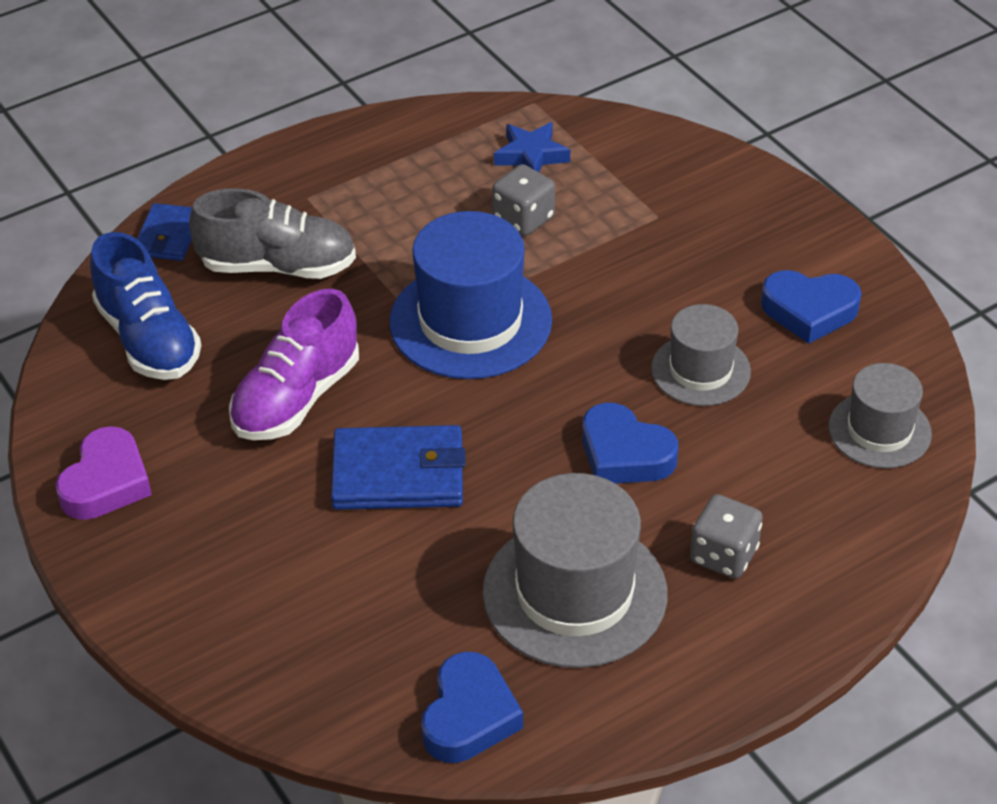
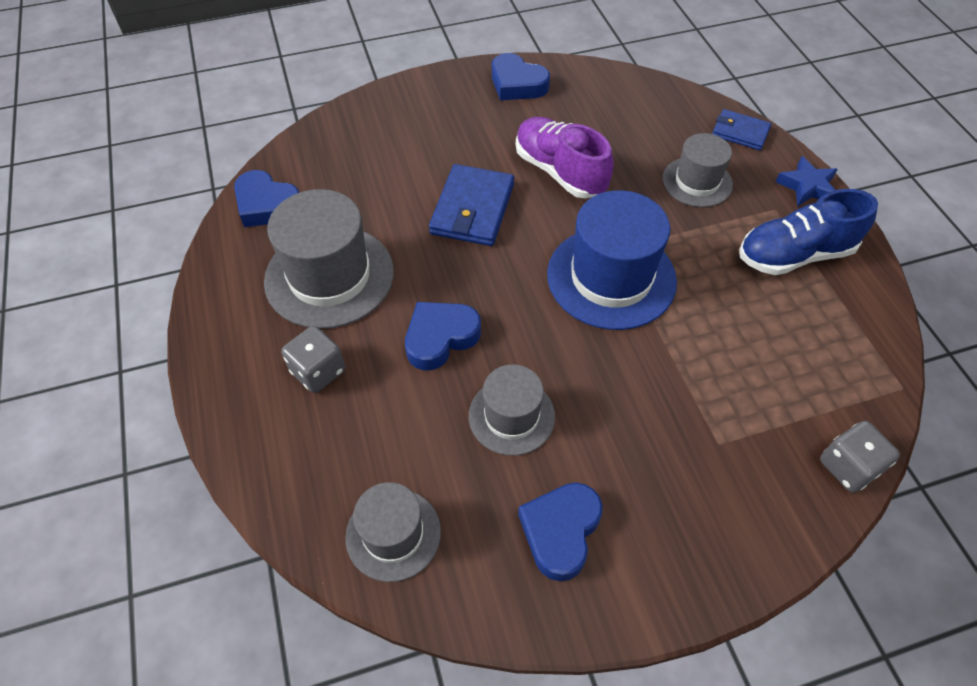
camera: 105 degrees right, 10 degrees up
purple heart [55,426,152,520] -> blue heart [492,53,550,100]
blue shoe [90,232,201,380] -> blue shoe moved to [739,189,878,275]
grey shoe [189,188,356,279] -> grey hat [662,133,733,207]
grey dice [492,164,555,236] -> grey dice moved to [820,421,900,493]
blue star [494,122,570,172] -> blue star moved to [776,156,838,206]

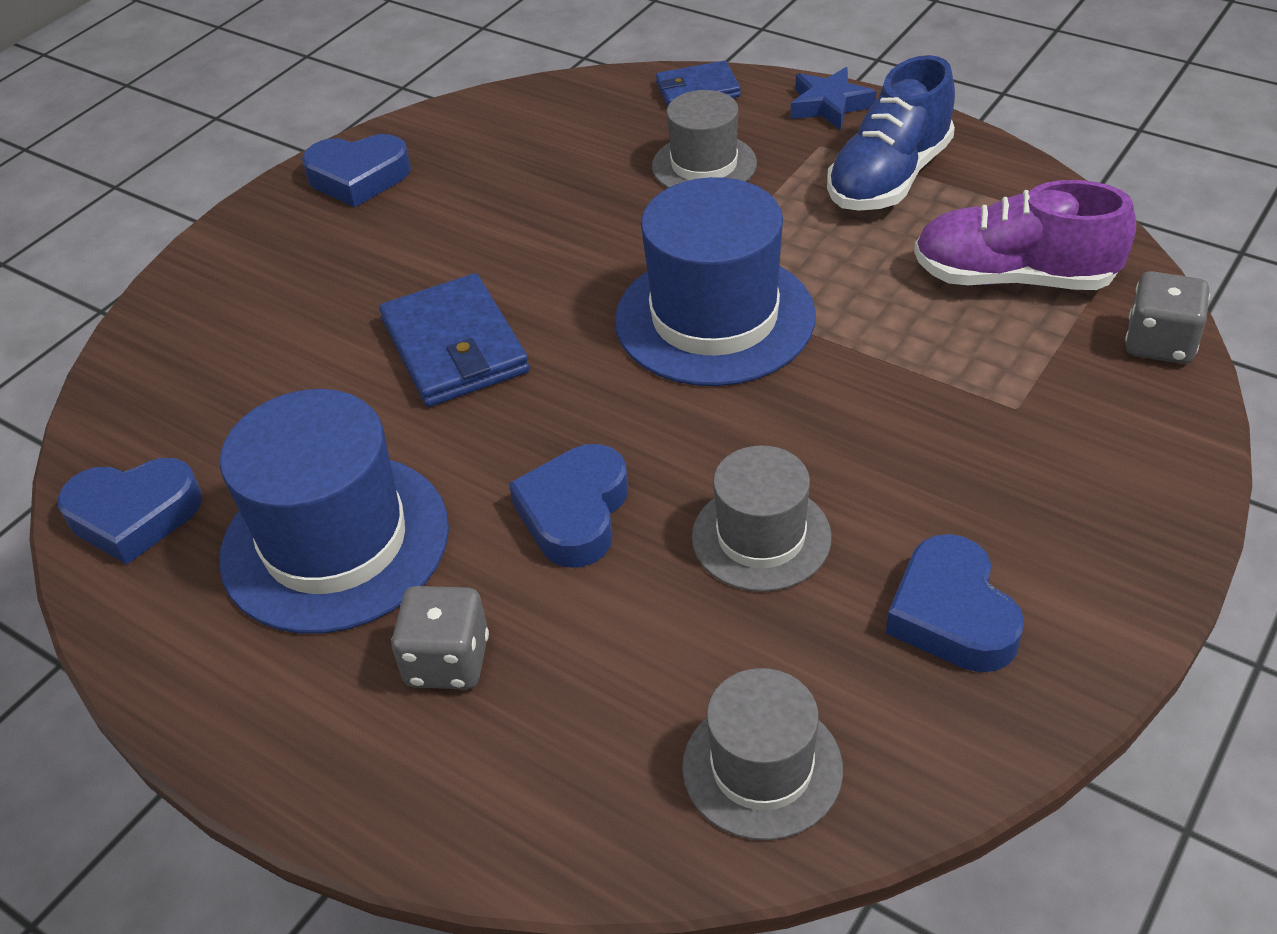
camera: 35 degrees left, 10 degrees down
grey hat [264,189,394,329] -> blue hat [219,389,449,634]
purple shoe [516,117,614,198] -> purple shoe moved to [914,180,1136,290]

